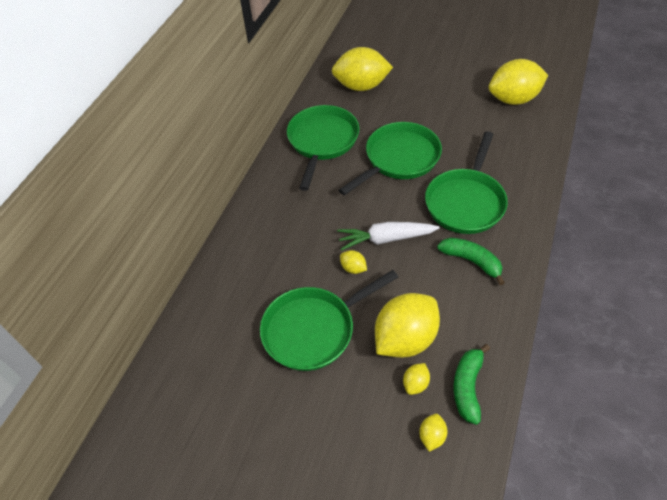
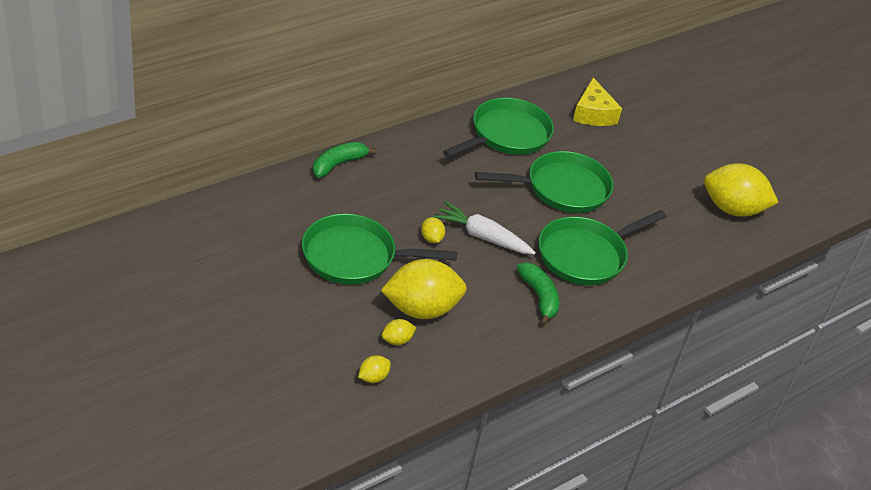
camera: 25 degrees right, 10 degrees down
yellow lemon [332,47,393,91] -> yellow cheese [573,78,622,126]
green banana [454,344,490,425] -> green banana moved to [313,142,377,178]

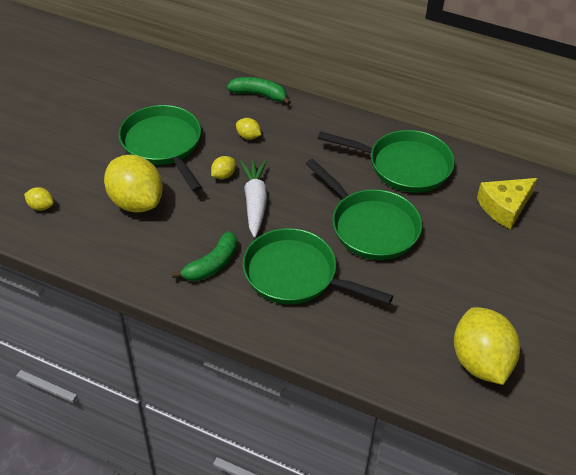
camera: 65 degrees right, 5 degrees up
yellow lemon [382,319,416,345] -> yellow lemon moved to [236,118,261,140]

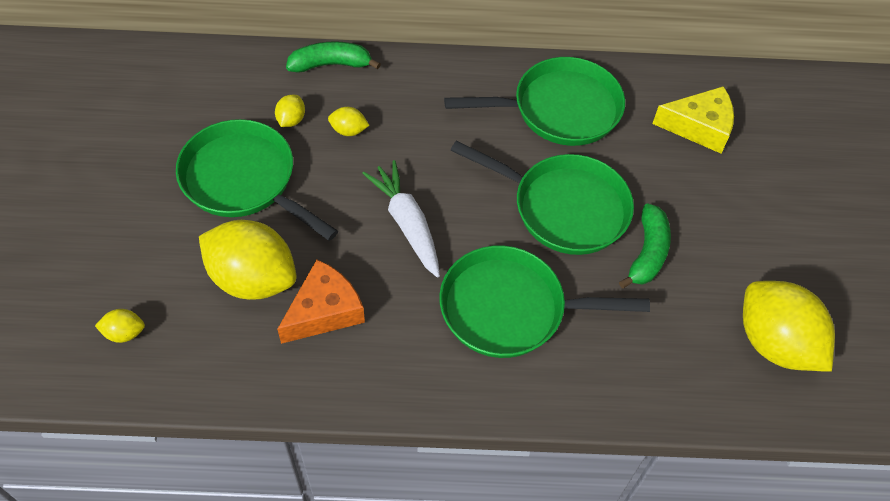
camera: 25 degrees left, 10 degrees up
green banana [172,231,237,281] -> green banana moved to [619,203,671,288]
yellow lemon [211,156,236,179] -> yellow lemon moved to [275,95,305,127]
yellow cheese [477,178,537,229] -> yellow cheese turned 120 degrees counterclockwise [652,86,734,153]
none -> orange cheese [277,260,365,344]

